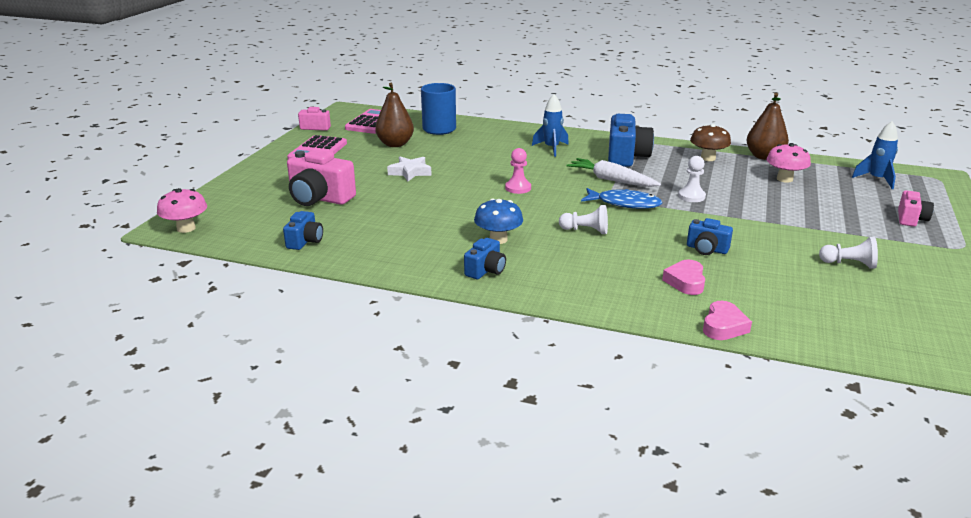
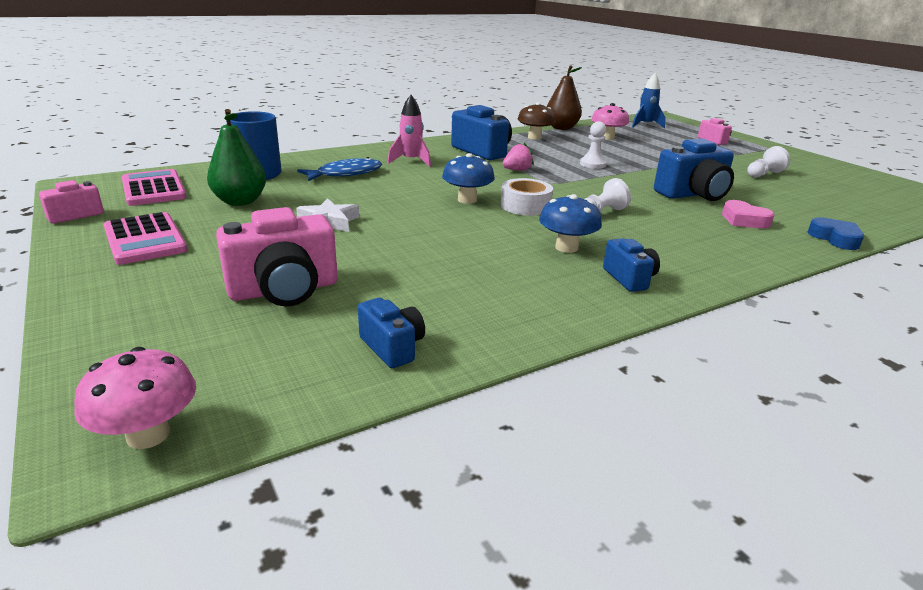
camera: 50 degrees left, 0 degrees up
brown pear [375,83,414,147] -> green pear [207,109,266,206]
pink pawn [505,148,531,194] -> blue mushroom [442,153,495,204]
blue rocket [532,94,569,157] -> pink rocket [388,95,431,167]
white carrot [566,158,661,187] -> pink strawberry [503,143,534,171]
blue fish [581,188,662,209] -> blue fish moved to [297,157,382,181]
blue camera [687,218,733,255] -> blue camera [654,138,734,201], size x1.79
pink heart [703,301,752,340] -> blue heart [807,217,864,250]
none -> white tape [501,178,553,216]

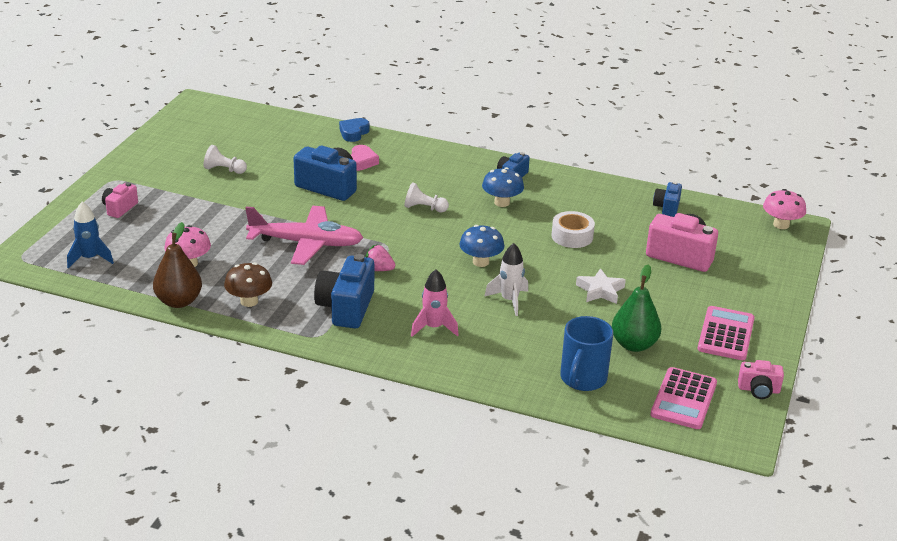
camera: 130 degrees left, 5 degrees up
blue fish [297,157,382,181] -> none
white tape [501,178,553,216] -> white tape moved to [551,211,595,248]
white pawn [580,122,607,169] -> pink plane [245,206,363,265]
none -> white rocket [484,243,528,316]

